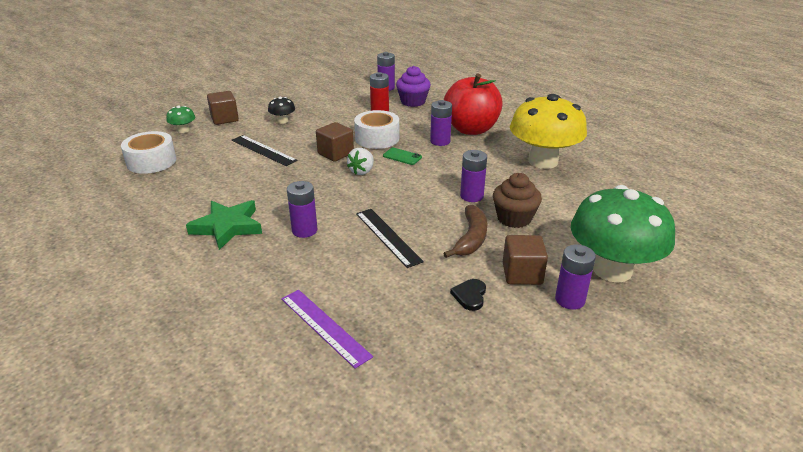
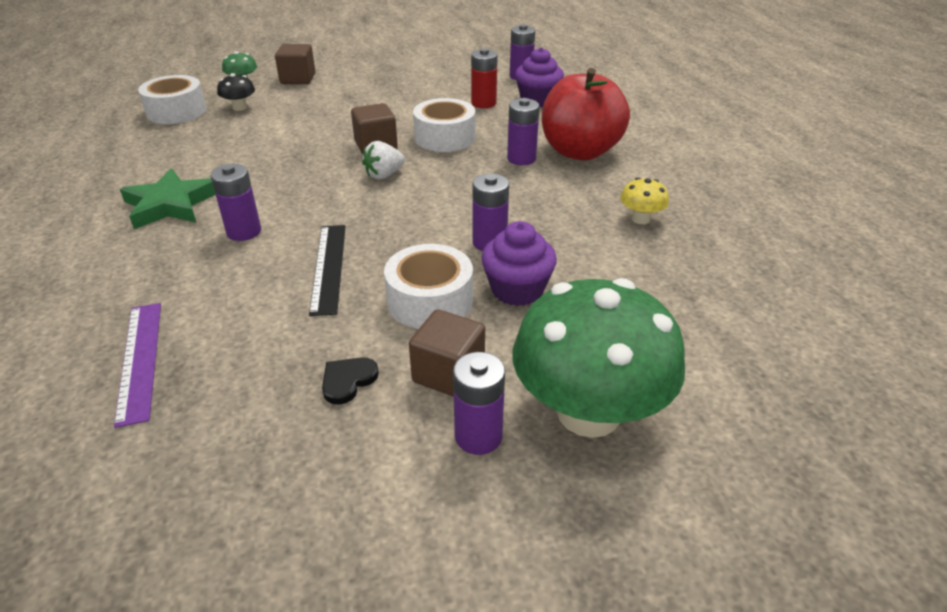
camera: 25 degrees right, 5 degrees up
black ruler [232,135,298,166] -> none
black mushroom [268,97,295,124] -> black mushroom moved to [217,73,255,111]
green phone [383,148,422,165] -> none
brown banana [443,205,488,258] -> white tape [384,244,473,329]
brown cupcake [493,173,542,228] -> purple cupcake [481,221,557,306]
yellow mushroom [510,94,587,169] -> yellow mushroom [620,177,669,224], size x0.41

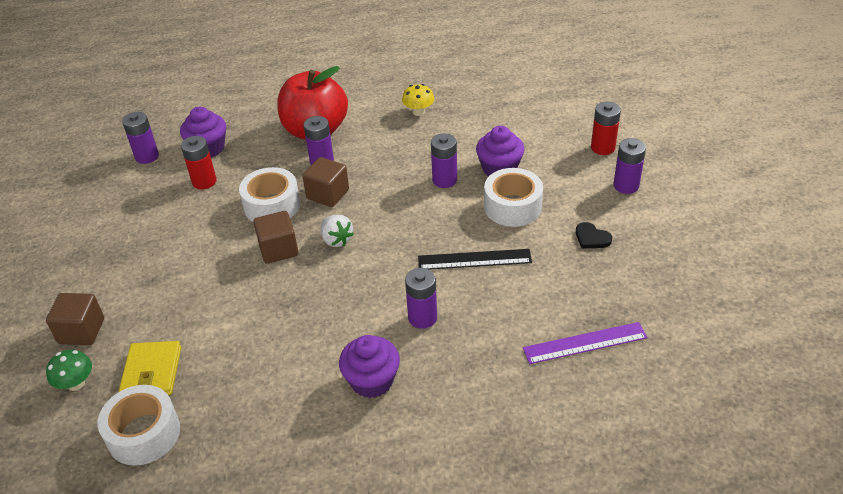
camera: 85 degrees left, 5 degrees up
green star [120,168,215,229] -> purple cupcake [339,335,400,398]
black mushroom [217,73,255,111] -> yellow wallet [119,341,181,395]
brown cube [409,309,485,397] -> brown cube moved to [302,157,349,207]
green mushroom [513,278,685,438] -> red battery [591,102,621,155]

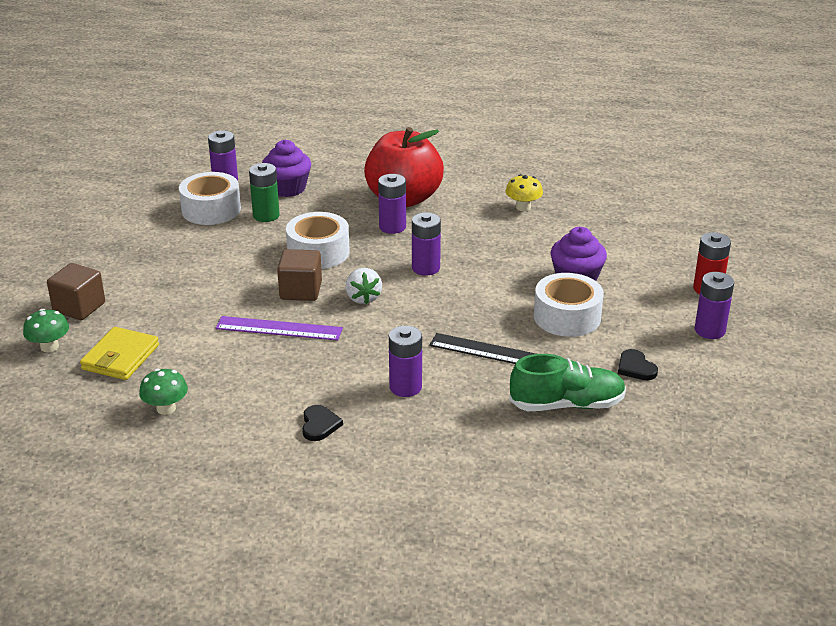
camera: 20 degrees right, 10 degrees down
white tape [98,385,180,466] -> white tape moved to [179,172,241,225]
red battery [181,136,217,189] -> green battery [249,163,280,222]
brown cube [302,157,349,207] -> none
purple cupcake [339,335,400,398] -> black heart [302,405,343,441]
purple battery [431,133,457,188] -> purple battery moved to [412,212,441,275]
purple ruler [523,322,648,364] -> purple ruler moved to [216,316,343,341]
none -> green mushroom [139,368,188,415]
none -> green shoe [509,354,626,411]

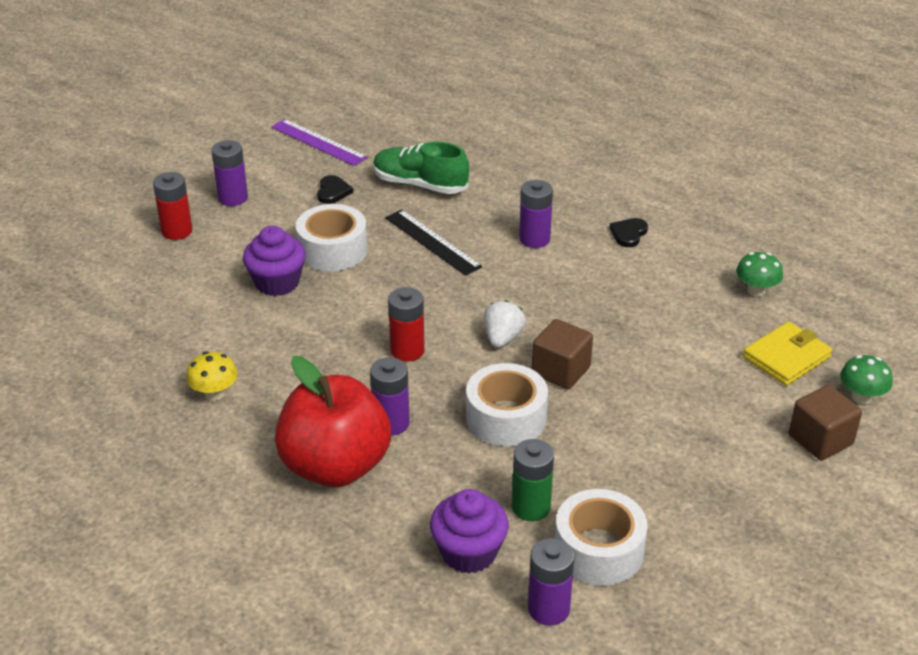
camera: 150 degrees left, 5 degrees up
purple ruler [216,316,343,341] -> purple ruler moved to [271,119,368,166]
purple battery [412,212,441,275] -> red battery [388,287,425,362]

